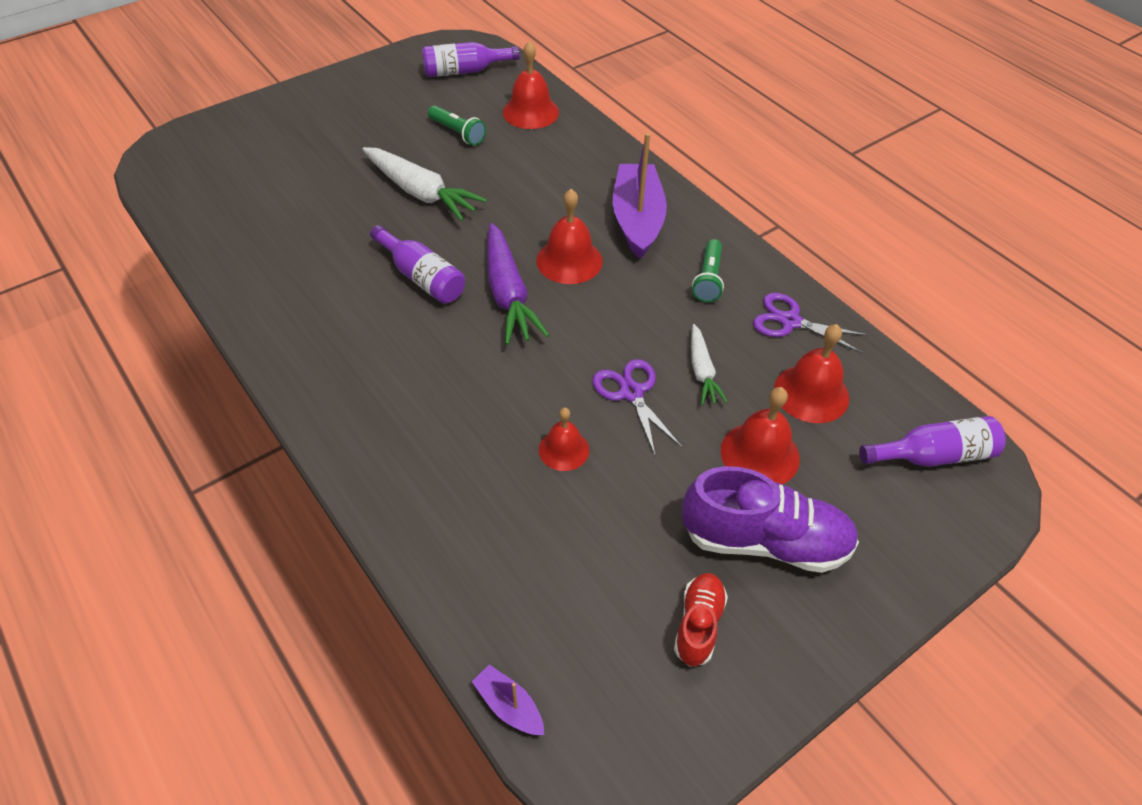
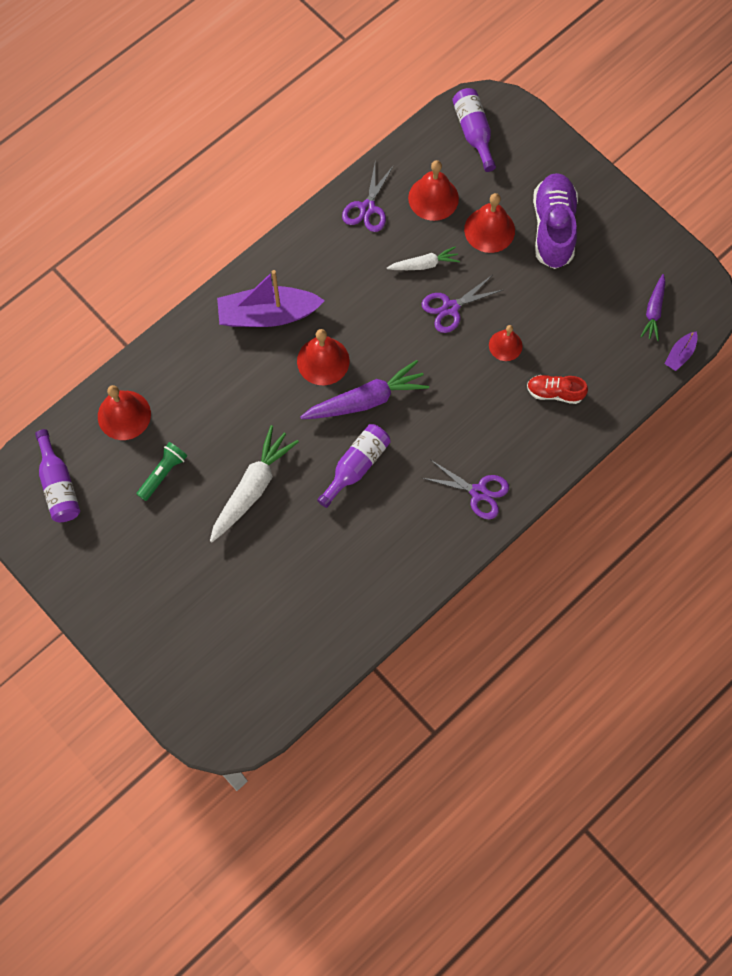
camera: 95 degrees left, 20 degrees up
red shoe [674,573,728,666] -> red shoe moved to [527,375,588,404]
green flashlight [692,239,724,302] -> none
none -> purple scissors [423,460,509,519]
none -> purple carrot [640,274,665,341]

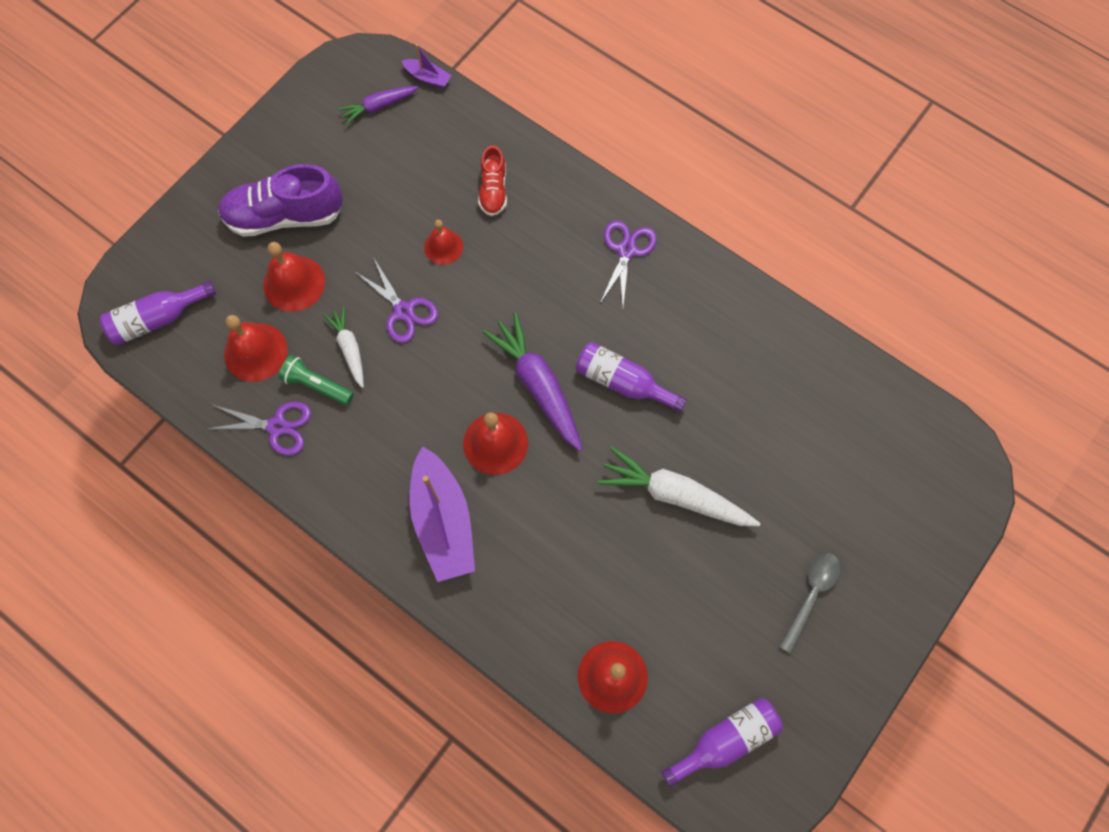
camera: 100 degrees left, 0 degrees up
green flashlight [137,442,187,501] -> green flashlight moved to [279,355,354,405]
purple carrot [640,274,665,341] -> purple carrot turned 150 degrees clockwise [338,86,419,125]
none -> grey spoon [779,553,841,654]

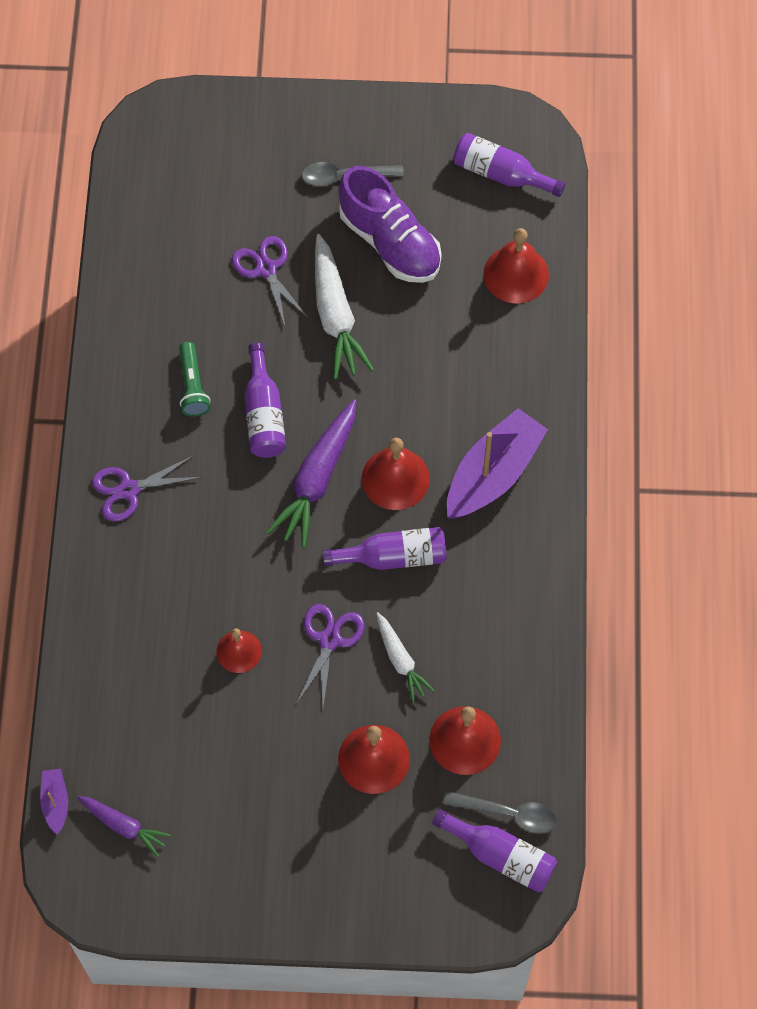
camera: 125 degrees left, 5 degrees down
purple scissors [207,401,311,456] -> purple scissors moved to [232,236,309,329]
purple shoe [218,164,343,237] -> purple shoe moved to [338,166,442,283]
green flashlight [279,355,354,405] -> green flashlight moved to [179,342,211,417]
white carrot [323,306,364,388] -> white carrot turned 60 degrees counterclockwise [376,612,435,702]
red shoe [478,145,507,216] -> none
none -> purple bottle [322,527,446,570]
none -> grey spoon [443,791,557,834]

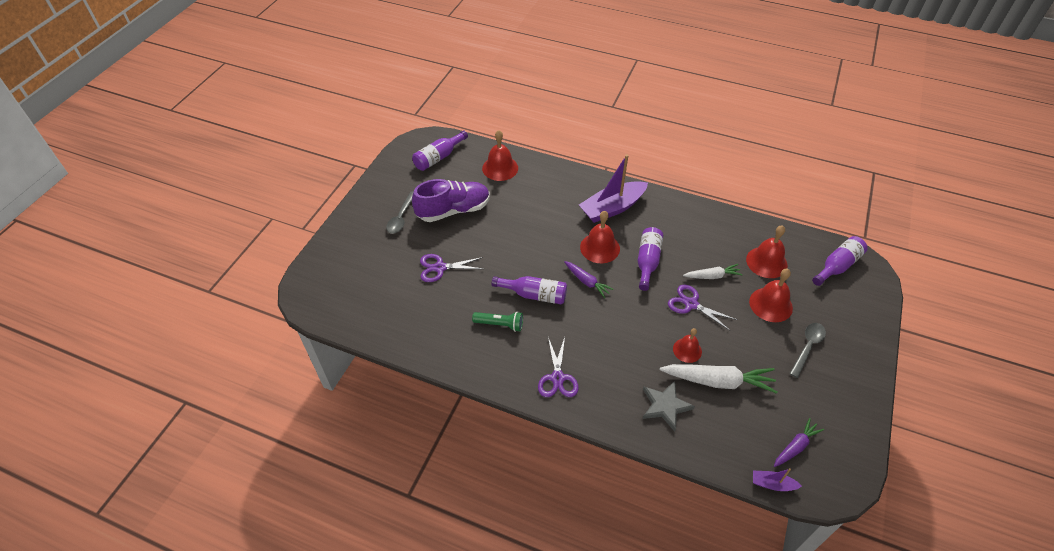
camera: 70 degrees left, 15 degrees down
purple carrot [266,399,356,548] -> purple carrot [564,261,614,298], size x0.58
white carrot [315,234,374,379] -> white carrot moved to [660,364,777,394]
grey spoon [443,791,557,834] -> grey spoon moved to [789,323,826,378]
purple boat [447,408,548,518] -> purple boat turned 90 degrees counterclockwise [579,154,648,223]
none -> grey star [643,381,695,432]

